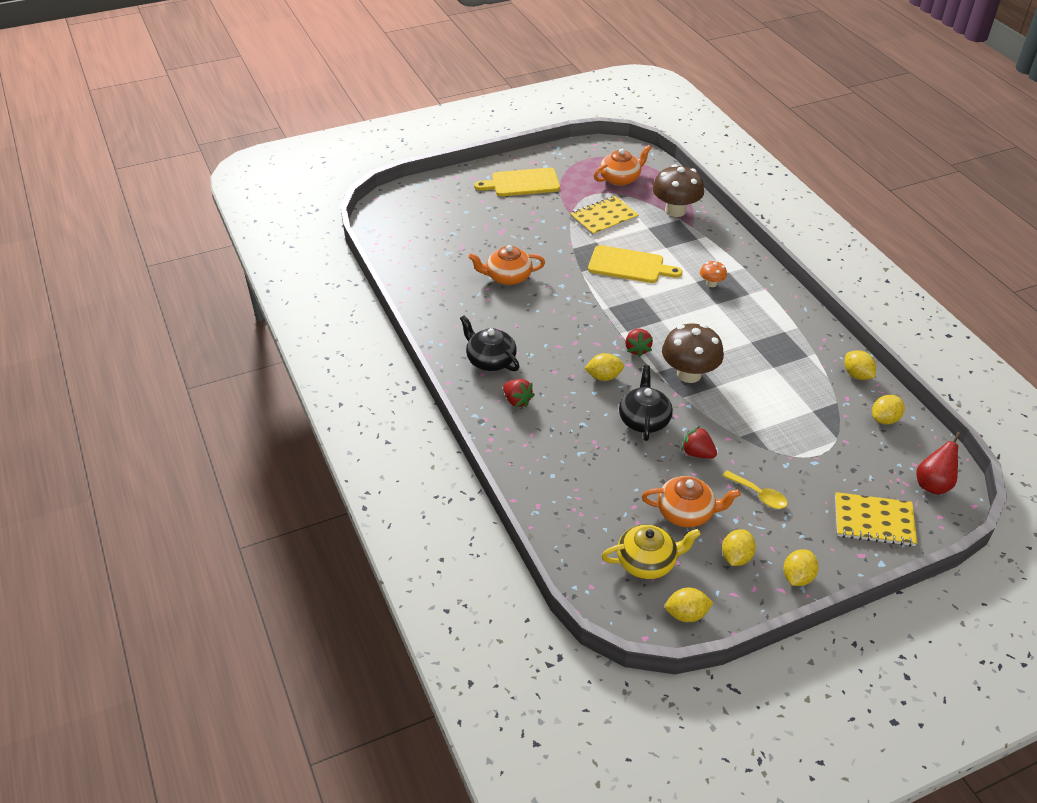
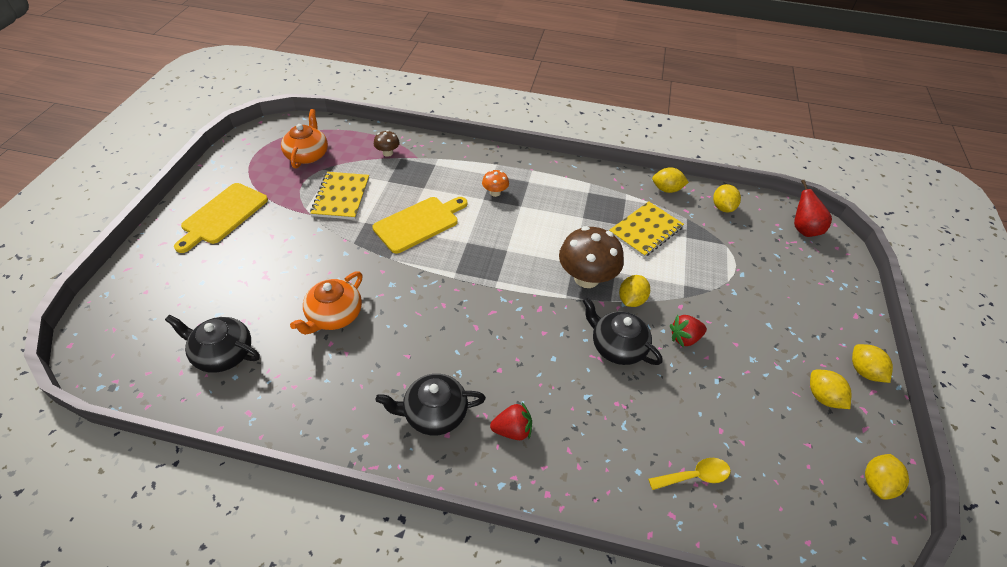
camera: 55 degrees left, 5 degrees up
yellow lemon [584,353,624,381] -> yellow lemon moved to [619,275,650,307]
yellow teapot [602,524,701,579] -> none
red strawberry [625,329,653,357] -> none
orange teapot [642,476,741,527] -> none
brown mushroom [652,164,704,217] -> brown mushroom [374,130,400,157], size x0.48
yellow spoon [723,471,788,509] -> yellow spoon moved to [648,458,731,490]
yellow notebook [835,492,917,546] -> yellow notebook moved to [609,201,684,257]
none -> black teapot [165,315,260,373]

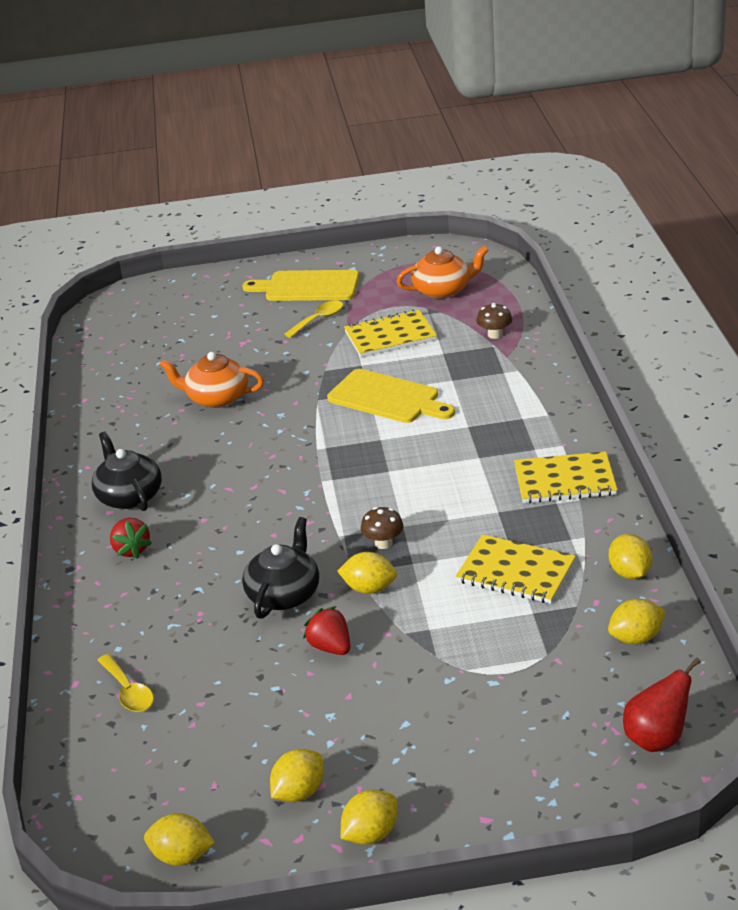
camera: 75 degrees right, 15 degrees down
black teapot [165,315,260,373] -> none
orange mushroom [482,170,509,197] -> none
brown mushroom [559,226,624,288] -> brown mushroom [361,507,403,549], size x0.48
none -> yellow spoon [284,300,343,338]
none -> yellow notebook [514,451,618,503]

